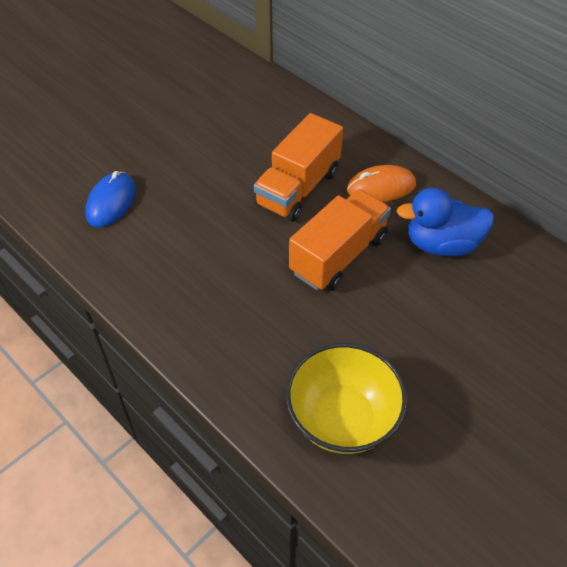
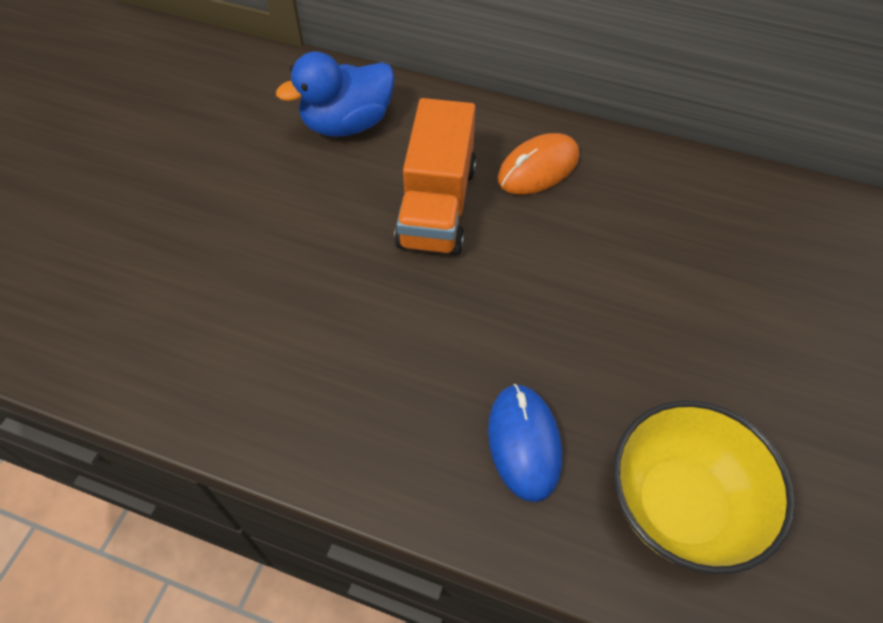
camera: 25 degrees left, 5 degrees up
blue mouse [85,171,135,227] -> blue mouse moved to [488,384,562,502]
orange truck [289,189,391,291] -> none
blue duck [397,188,494,256] -> blue duck moved to [276,51,395,137]

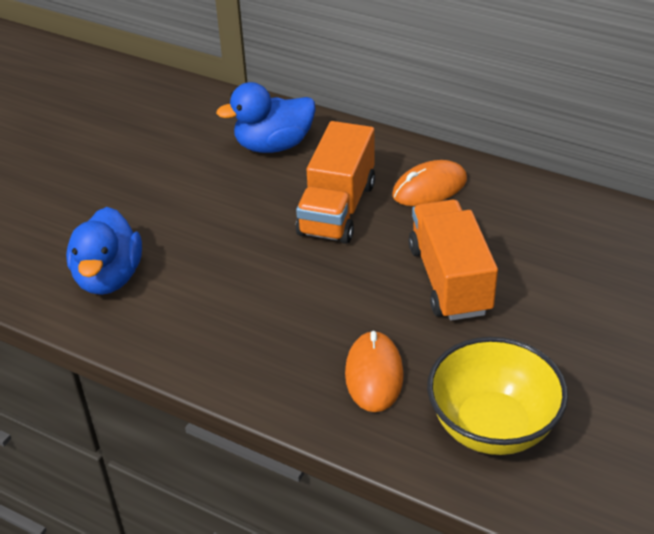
camera: 10 degrees right, 15 degrees down
blue mouse [488,384,562,502] -> orange mouse [345,331,404,412]
none -> blue duck [66,207,142,295]
none -> orange truck [409,200,498,321]

